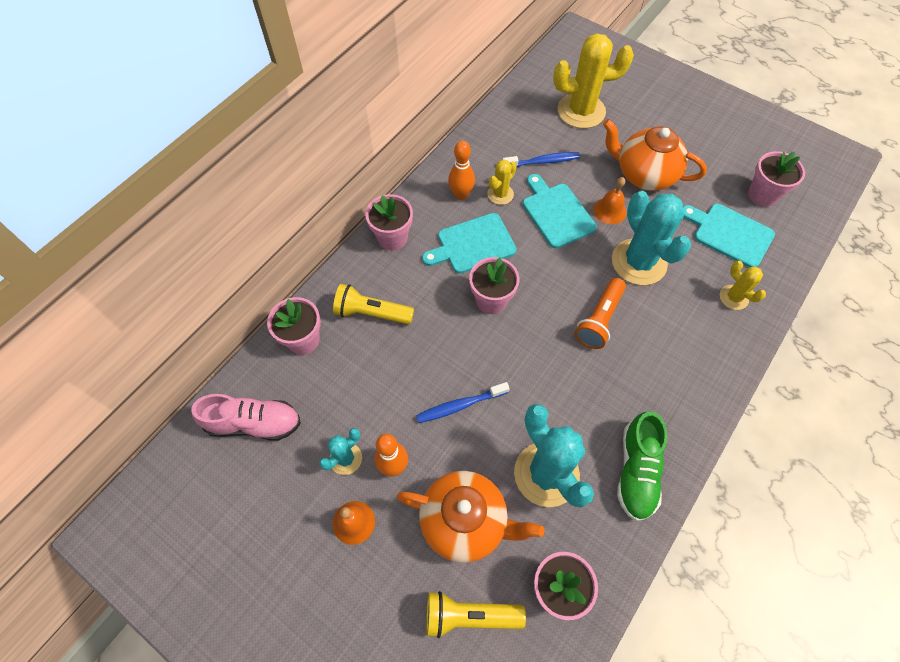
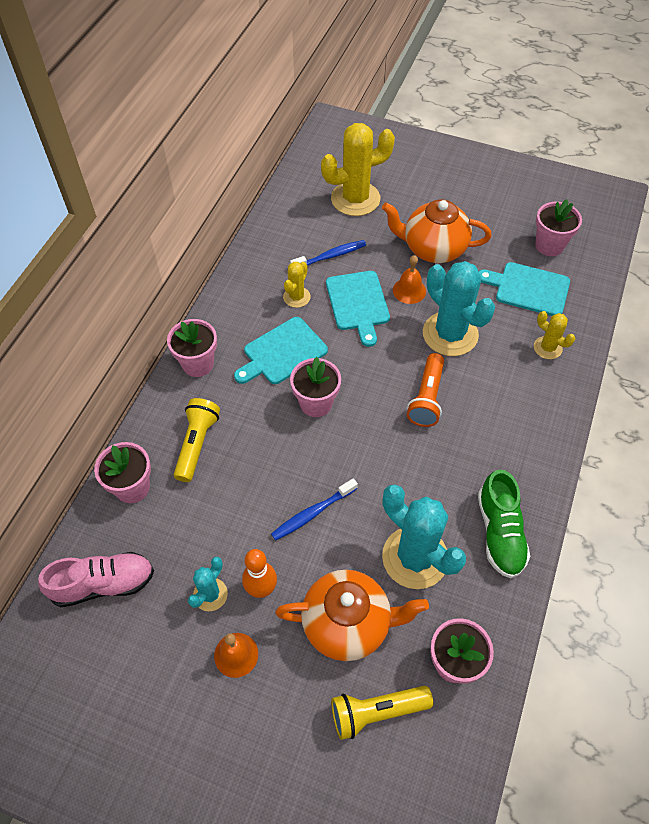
camera: 15 degrees left, 5 degrees down
yellow flashlight [333,284,414,325] -> yellow flashlight turned 105 degrees clockwise [174,398,220,482]
orange bowling pin [448,141,475,200] -> none
turquoise cutting board [523,174,597,248] -> turquoise cutting board turned 150 degrees counterclockwise [326,271,390,347]

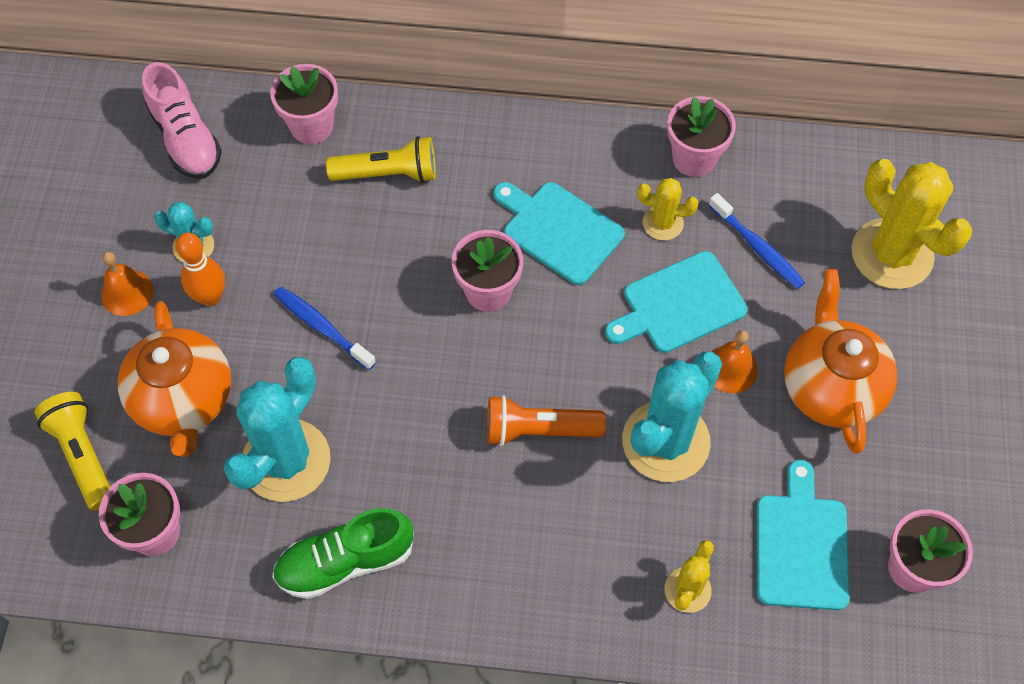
camera: 75 degrees right, 5 degrees up
pink flower pot [167,319,217,377] -> pink flower pot moved to [667,96,736,177]

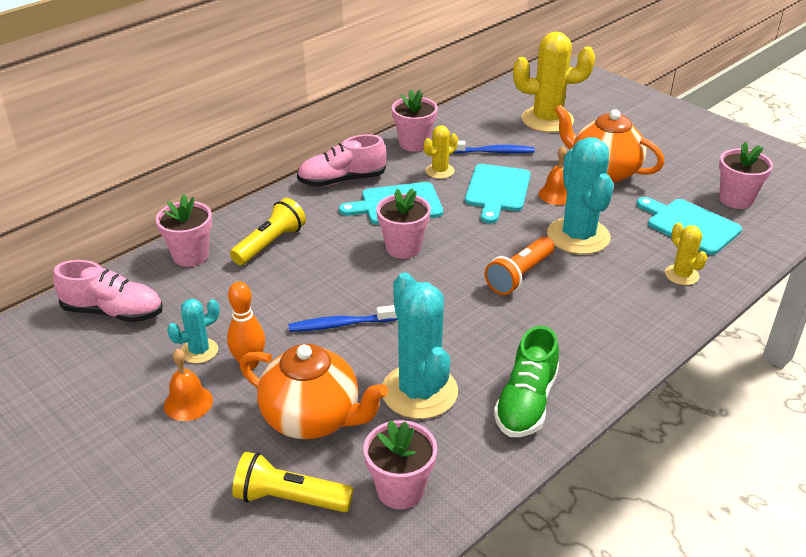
camera: 50 degrees left, 25 degrees down
none -> pink shoe [297,135,386,187]

